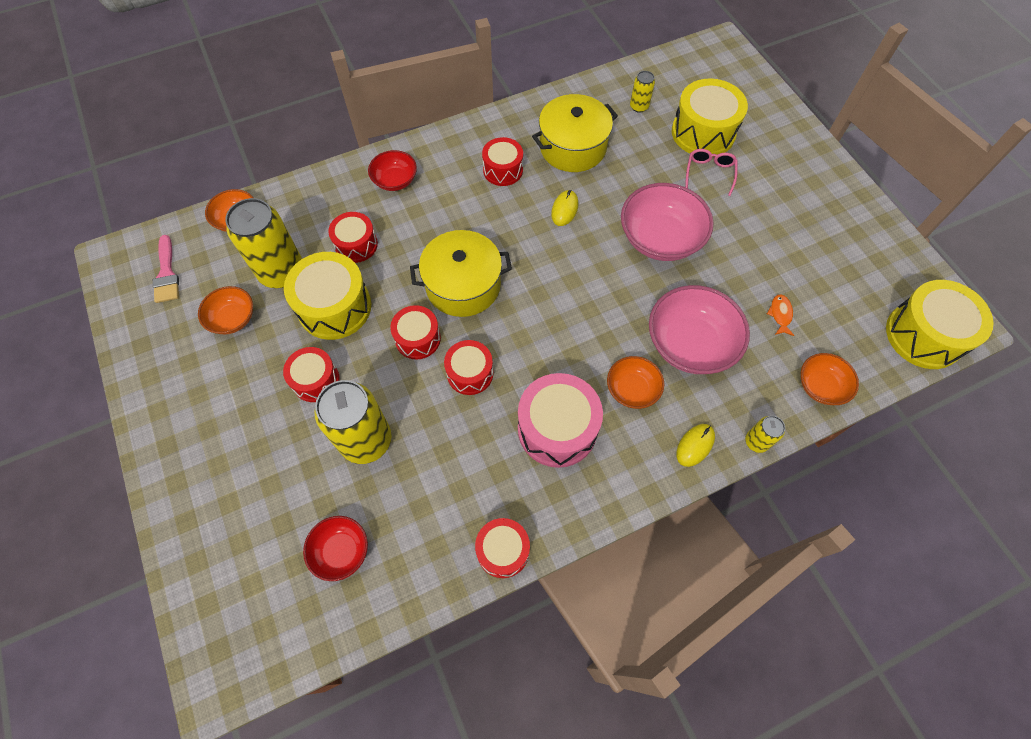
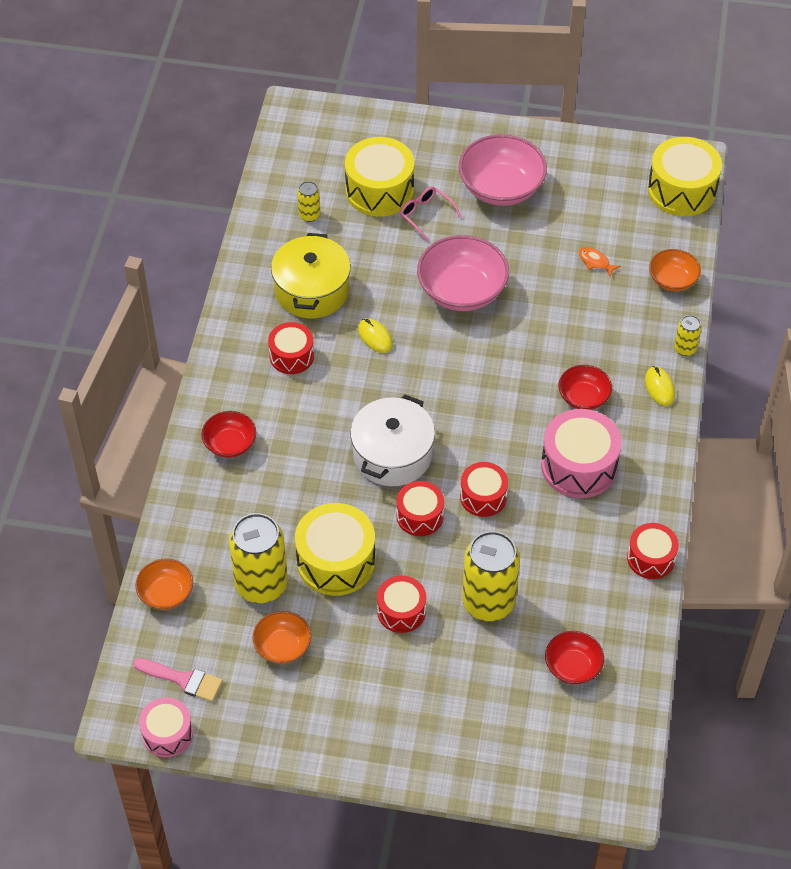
camera: 55 degrees left, 10 degrees down
red drum [328,212,378,263] -> none
yellow pot [410,230,512,317] -> white pot [350,394,435,486]
orange bowl [607,356,664,409] -> red bowl [558,365,612,410]
pink bowl [649,285,750,374] -> pink bowl moved to [459,134,547,206]
none -> pink drum [139,697,193,757]

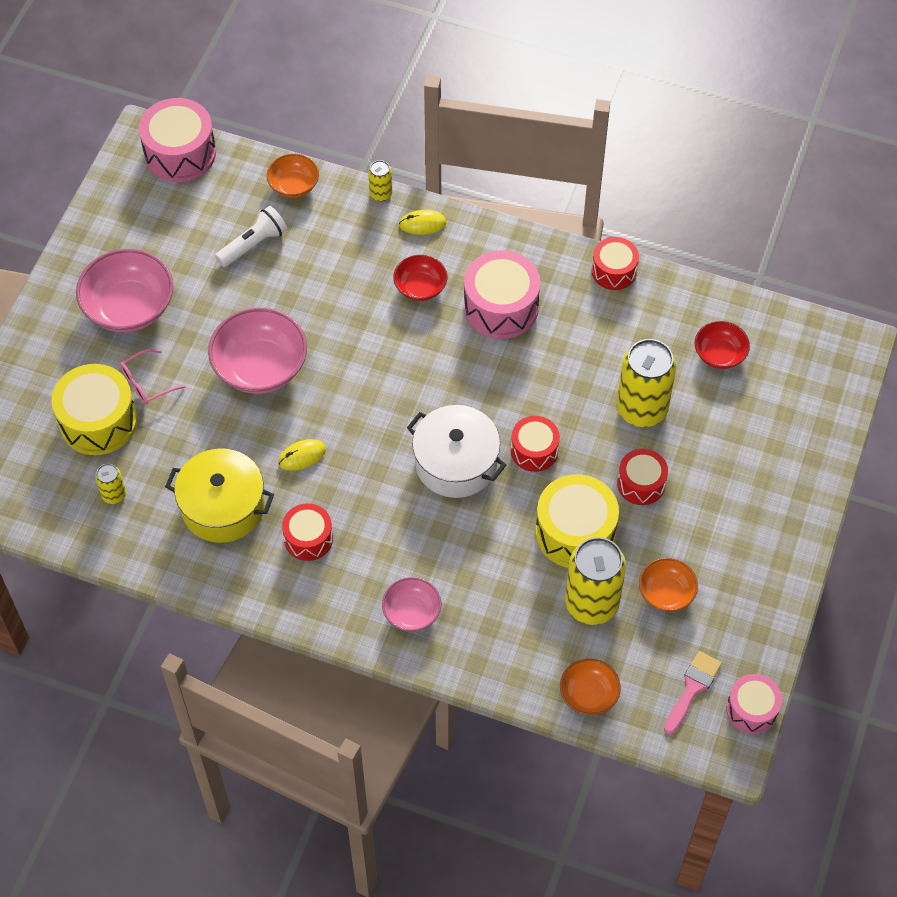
camera: 80 degrees left, 5 degrees up
red bowl [201,411,256,458] -> pink bowl [382,577,441,632]
red drum [460,462,508,517] -> none
orange fish [578,247,621,277] -> white flashlight [215,206,287,267]
yellow drum [648,137,722,216] -> pink drum [139,98,216,182]

